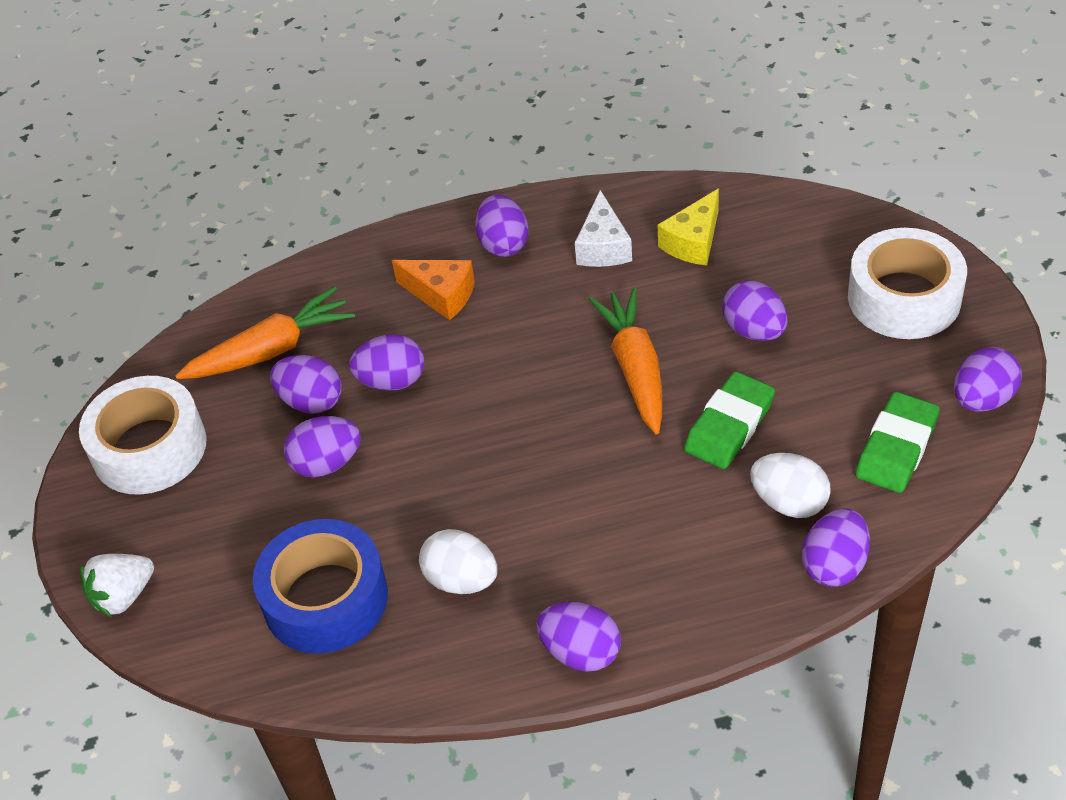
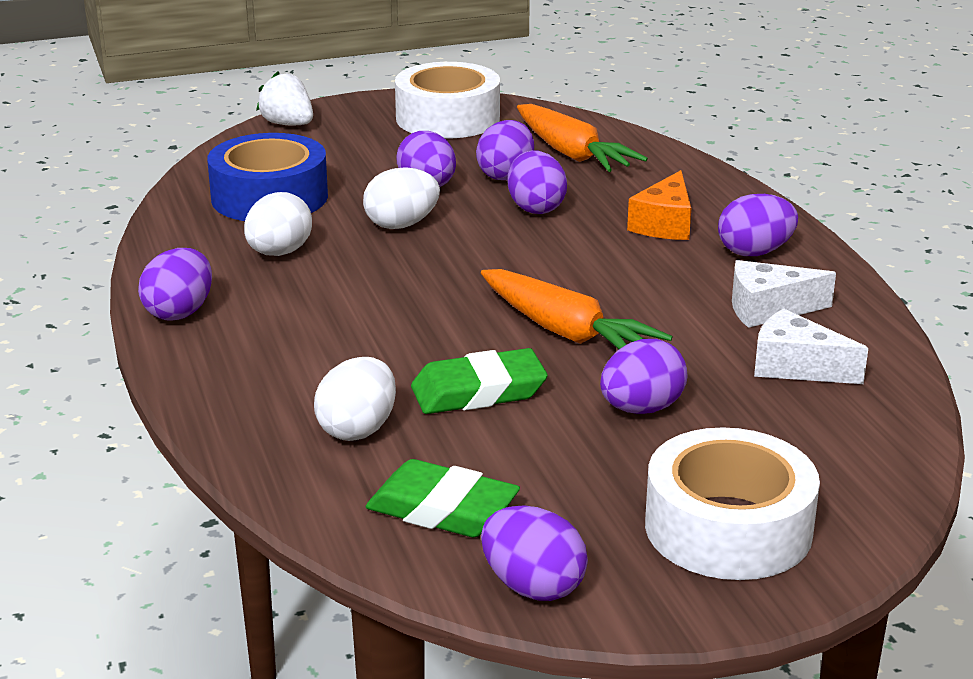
camera: 80 degrees right, 20 degrees down
orange carrot [589,288,662,435] -> orange carrot turned 60 degrees clockwise [481,269,672,349]
yellow cheese [658,188,719,266] -> white cheese [754,308,868,384]
green eraser [684,372,775,469] -> green eraser turned 45 degrees counterclockwise [411,348,548,414]
purple egg [802,508,870,587] -> none
none -> white egg [363,167,440,229]

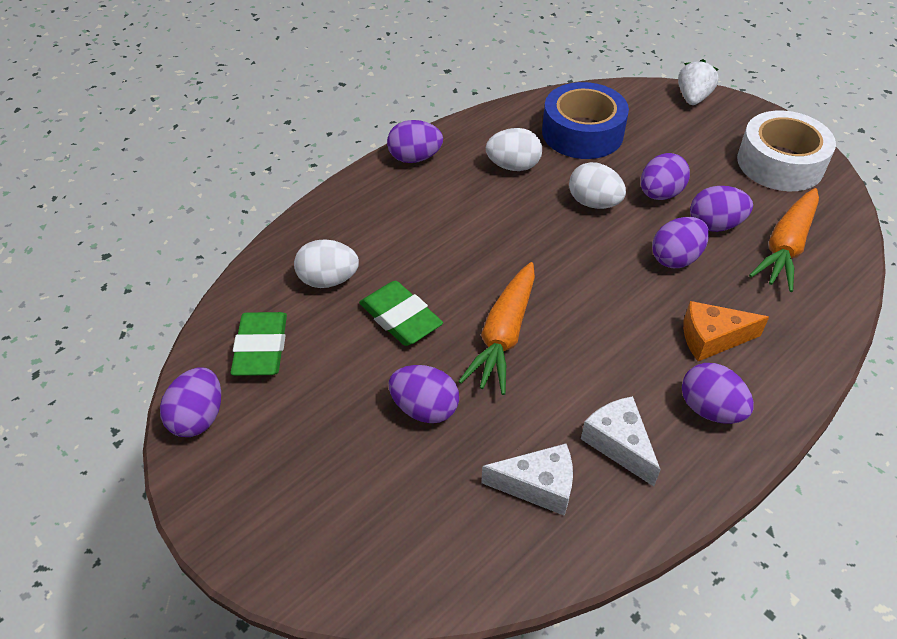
camera: 65 degrees right, 20 degrees up
white tape [645,427,820,580] -> none
white cheese [754,308,868,384] -> white cheese turned 90 degrees clockwise [481,443,573,516]

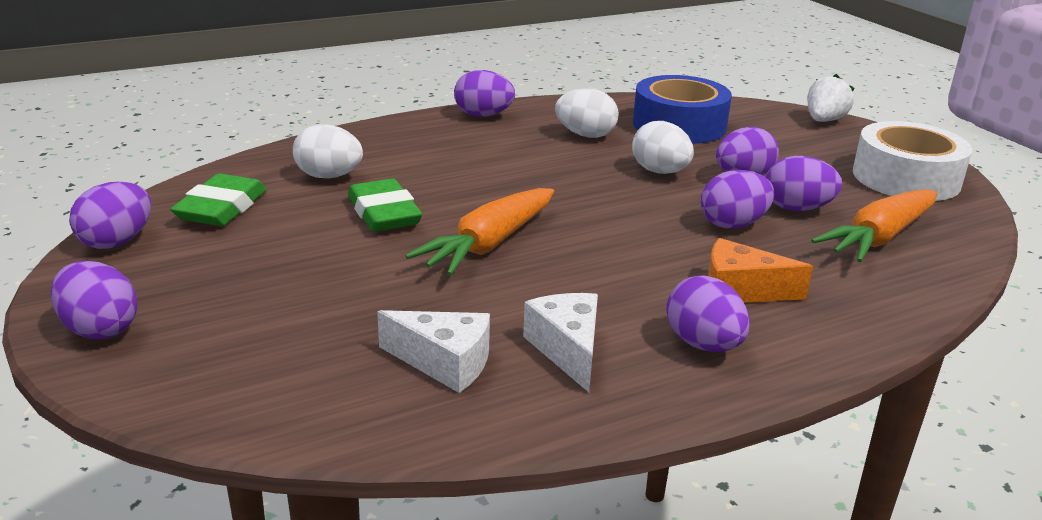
camera: 15 degrees right, 20 degrees down
purple egg [389,365,459,423] -> purple egg moved to [51,261,137,339]

